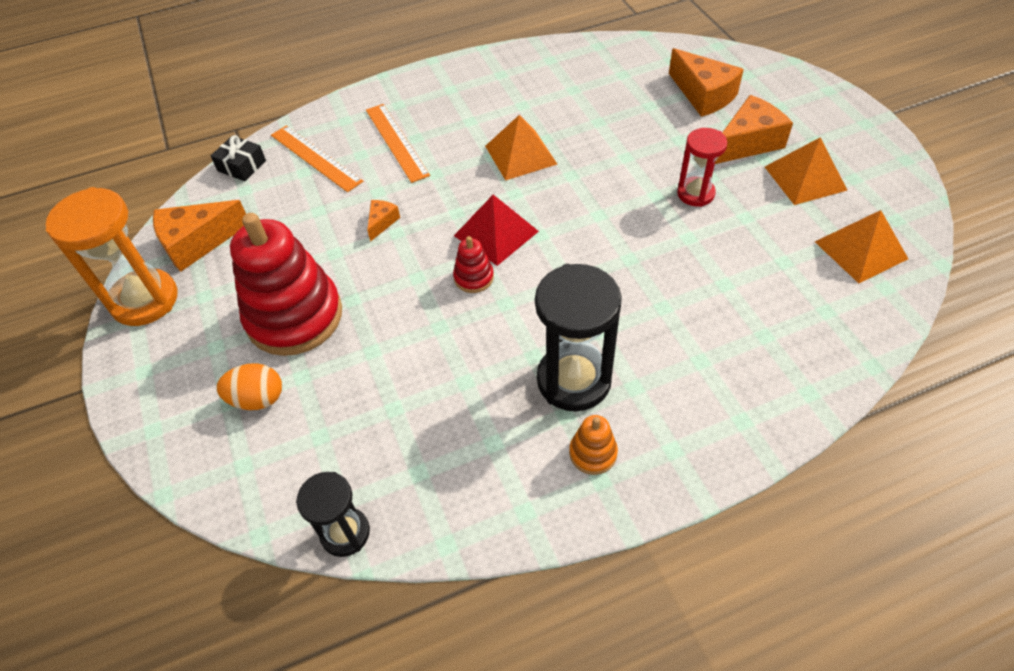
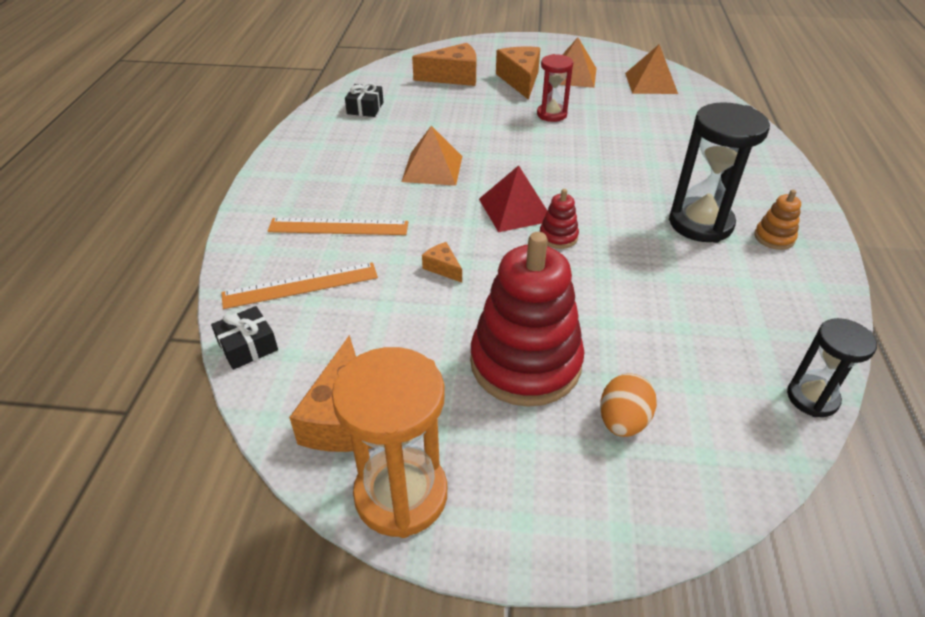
camera: 65 degrees left, 10 degrees down
none -> black gift [345,82,383,117]

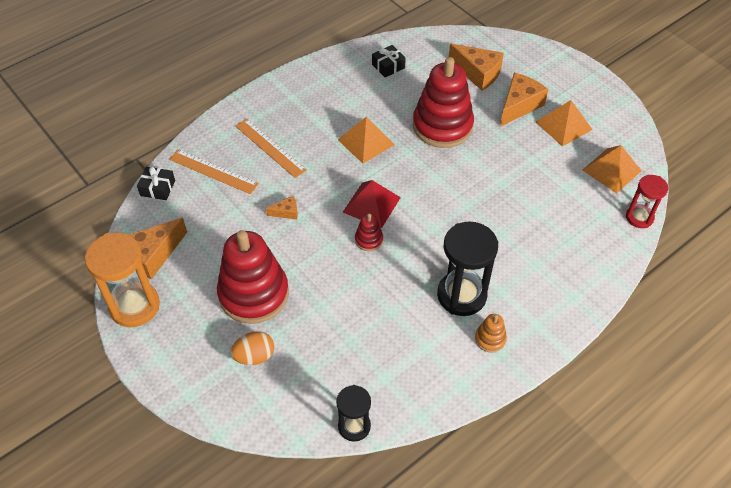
camera: 45 degrees right, 10 degrees up
orange cheese [422,242,462,283] -> orange cheese turned 75 degrees clockwise [266,196,298,220]
red hourglass [537,54,573,122] -> red hourglass moved to [626,175,668,228]
none -> red stacking toy [413,57,474,148]

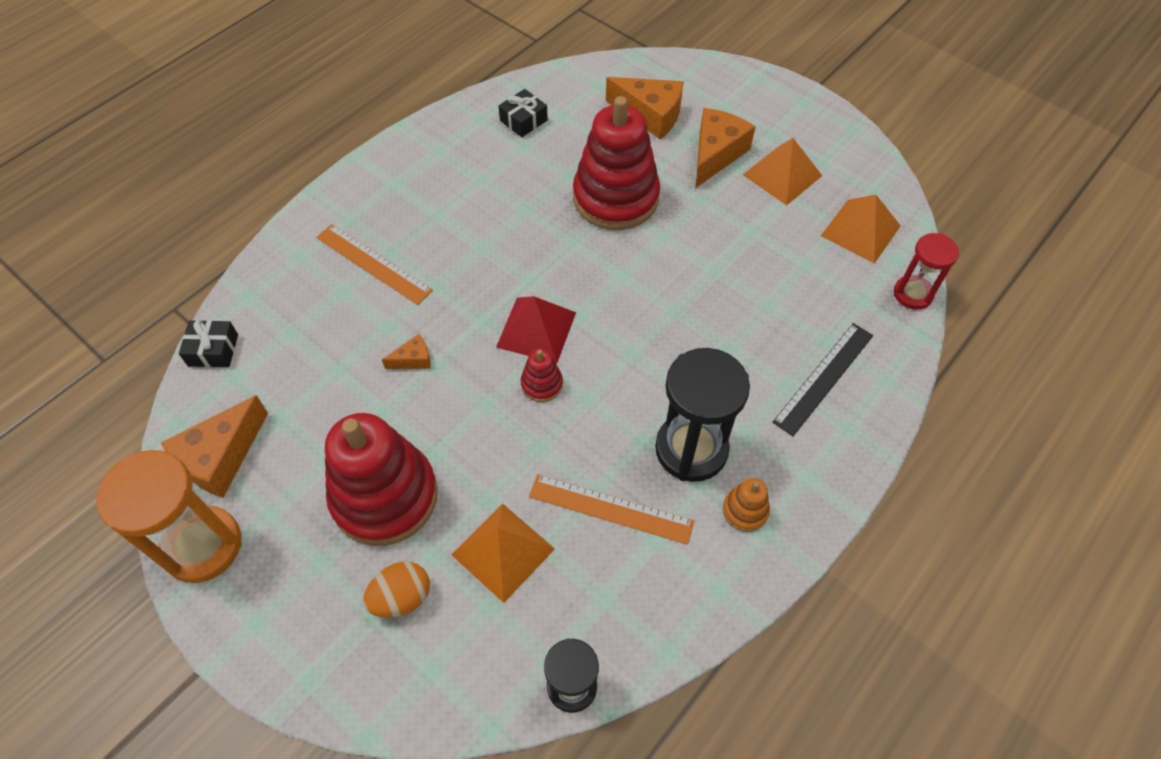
camera: 10 degrees left, 5 degrees up
orange ruler [169,149,259,194] -> orange ruler moved to [529,474,694,545]
orange pyramid [338,117,395,164] -> orange pyramid moved to [451,503,555,603]
none -> black ruler [772,323,873,436]

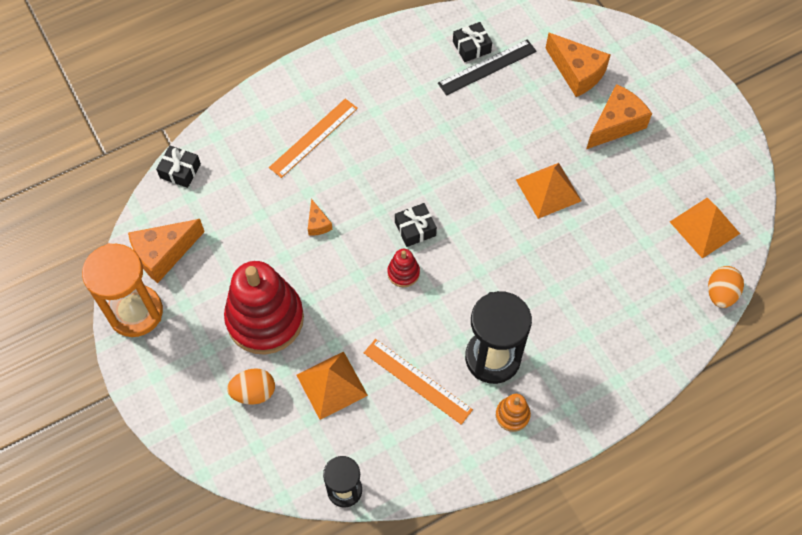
camera: 20 degrees right, 5 degrees up
orange ruler [316,224,433,305] -> orange ruler turned 75 degrees clockwise [269,99,358,178]
orange cheese [382,334,431,369] -> orange cheese turned 75 degrees clockwise [308,199,332,236]
red pyramid [496,296,576,363] -> black gift [395,203,437,247]
red stacking toy [573,96,660,230] -> none
orange pyramid [743,138,822,205] -> orange pyramid moved to [516,163,581,219]
black ruler [772,323,873,436] -> black ruler moved to [438,40,537,95]
red hourglass [894,233,959,310] -> orange egg [708,266,744,308]

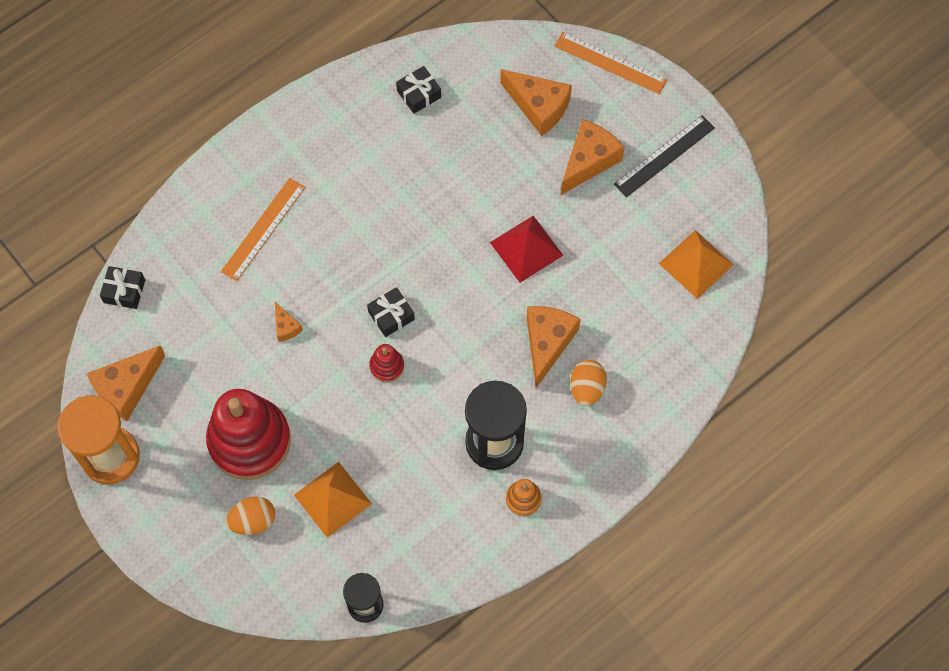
camera: 10 degrees left, 5 degrees up
orange ruler [364,339,473,425] -> orange ruler moved to [554,32,667,94]
black ruler [438,40,537,95] -> black ruler moved to [614,115,715,197]
orange pyramid [516,163,581,219] -> red pyramid [490,216,564,283]
orange egg [708,266,744,308] -> orange egg moved to [570,360,607,406]
none -> orange cheese [527,306,581,388]

